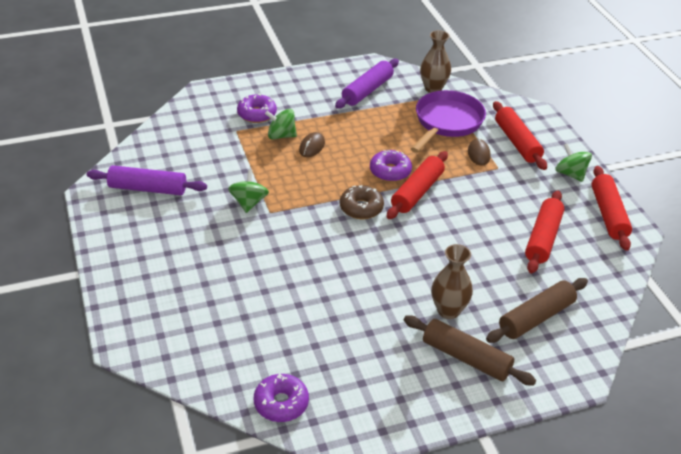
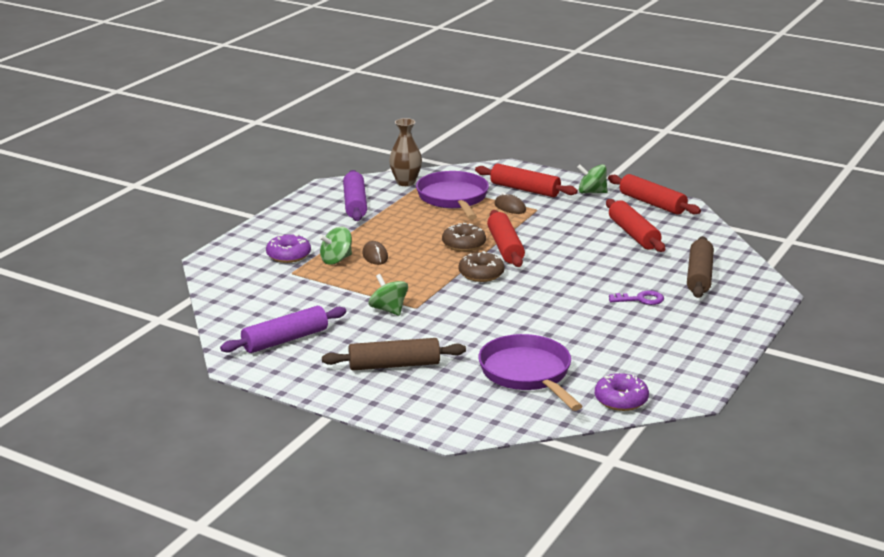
camera: 40 degrees left, 15 degrees down
purple donut [370,150,412,182] -> brown donut [442,223,486,252]
brown rolling pin [404,316,536,385] -> brown rolling pin moved to [322,338,466,370]
brown vase [431,244,473,319] -> purple key [609,290,664,305]
none -> purple pan [478,334,582,411]

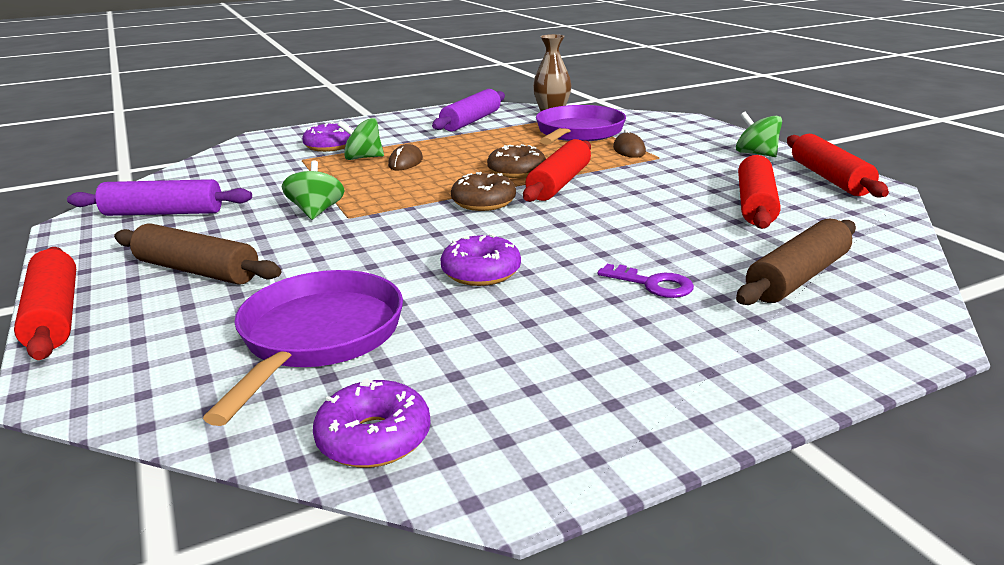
camera: 35 degrees right, 0 degrees up
red rolling pin [475,164,578,197] -> red rolling pin moved to [14,247,76,360]
none -> purple donut [441,233,521,286]

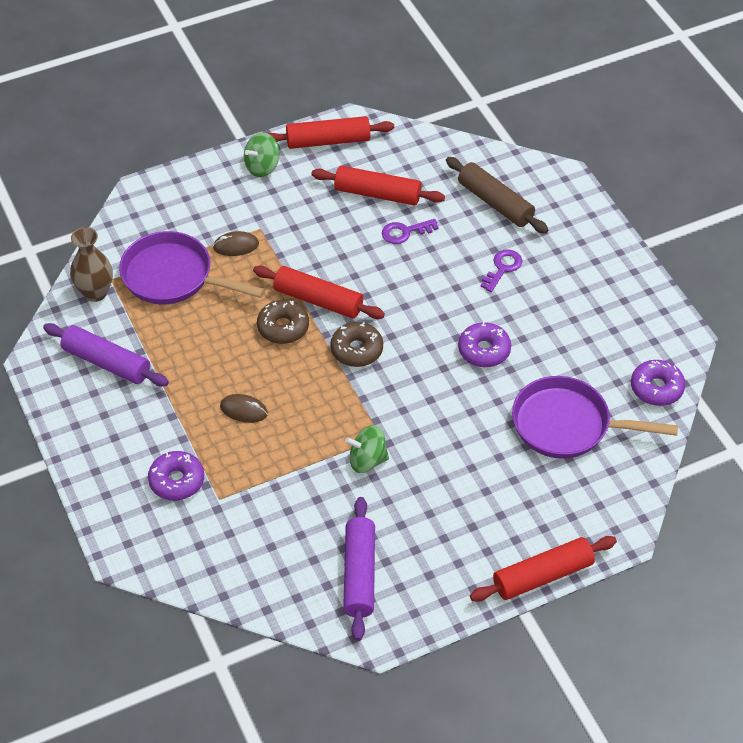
camera: 90 degrees left, 25 degrees up
brown rolling pin [114,223,282,285] -> none
green spinning top [338,118,384,160] -> none
none -> purple key [382,219,439,244]

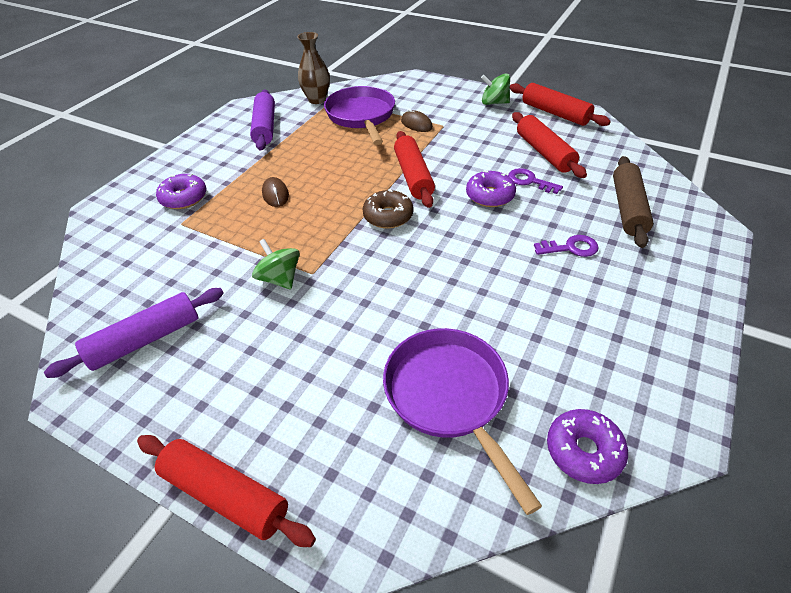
camera: 55 degrees right, 5 degrees down
brown donut [257,300,309,344] -> none
purple donut [458,322,511,367] -> purple donut moved to [466,170,516,207]

